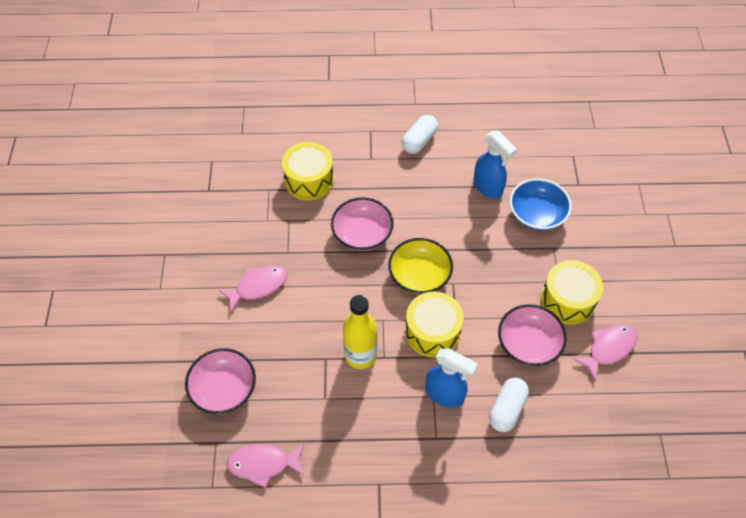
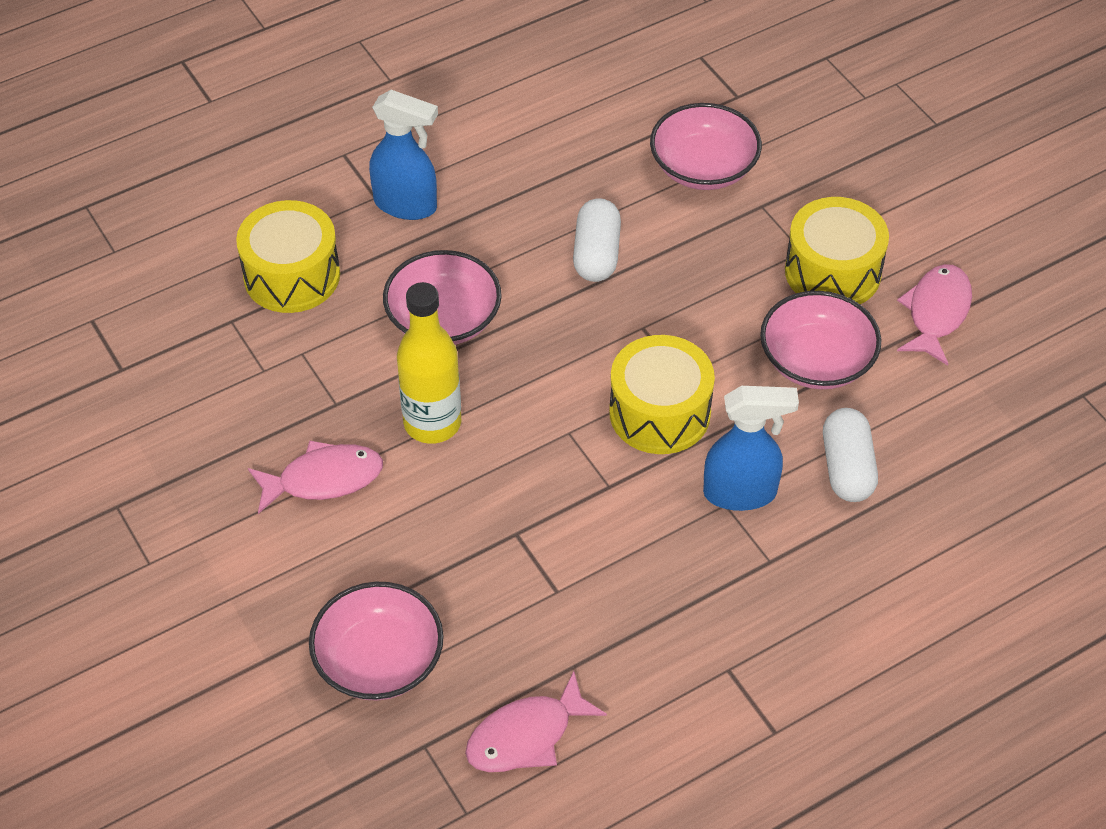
camera: 30 degrees left, 5 degrees down
pink fish [219,266,287,312] -> pink fish turned 45 degrees clockwise [248,440,383,514]
yellow bottle [343,295,377,369] -> yellow bottle moved to [397,282,461,444]
yellow bowl [388,238,453,294] -> none
white capsule [402,115,438,154] -> white capsule moved to [573,198,621,282]
blue spray bottle [474,131,517,199] -> blue spray bottle moved to [369,90,438,220]
blue bowl [510,178,572,231] -> pink bowl [650,103,762,190]

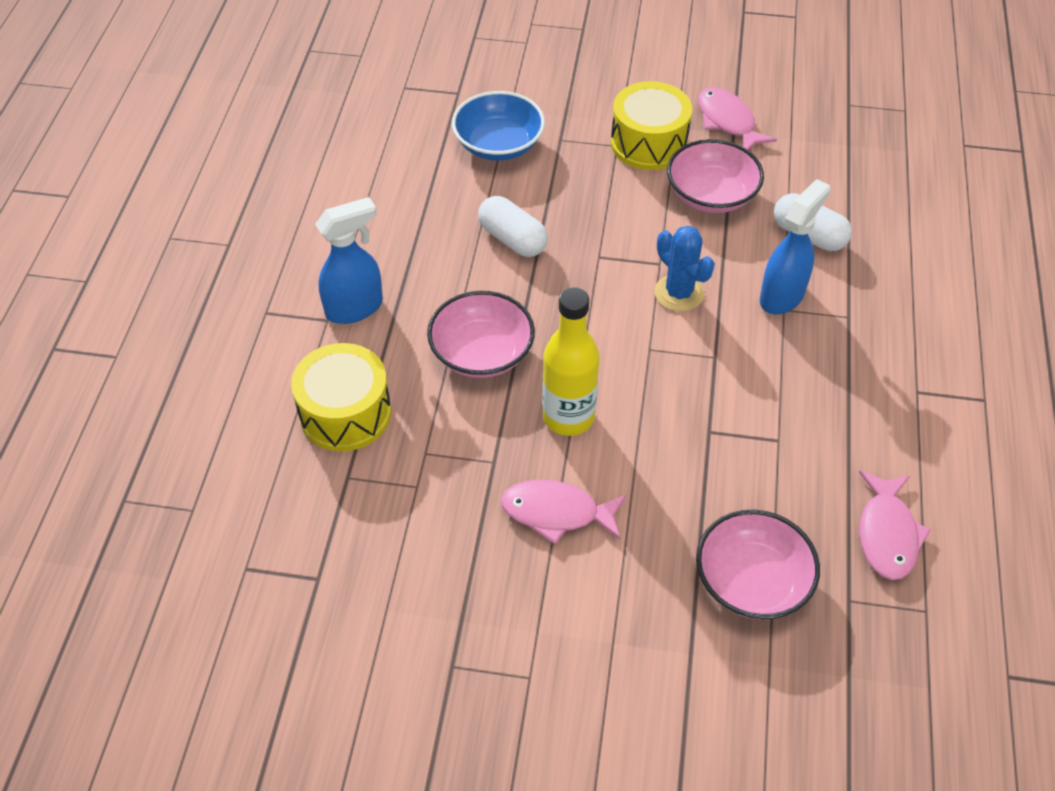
camera: 50 degrees left, 0 degrees up
pink fish [248,440,383,514] -> pink fish turned 105 degrees counterclockwise [501,479,626,545]
yellow drum [609,335,715,454] -> blue cactus [654,226,715,312]
pink bowl [650,103,762,190] -> blue bowl [452,91,545,161]

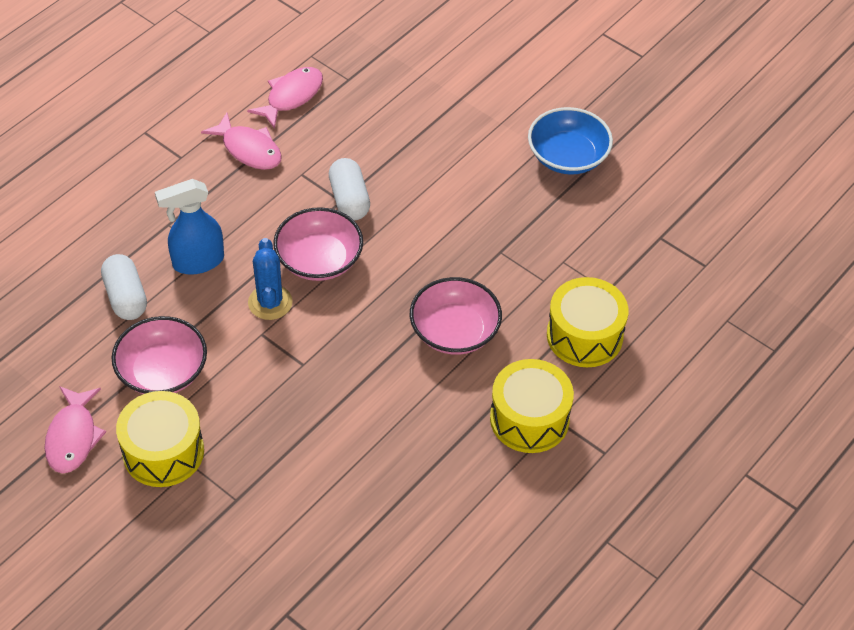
camera: 150 degrees left, 0 degrees up
blue spray bottle [315,197,383,324] -> yellow drum [490,359,574,453]
blue bowl [452,91,545,161] -> blue bowl moved to [528,107,613,175]
white capsule [478,196,548,257] -> white capsule moved to [329,158,370,220]
pink fish [501,479,626,545] -> pink fish moved to [201,112,282,170]
yellow bottle [542,287,599,436] -> none
pink bowl [696,510,820,619] -> pink bowl moved to [273,207,363,281]

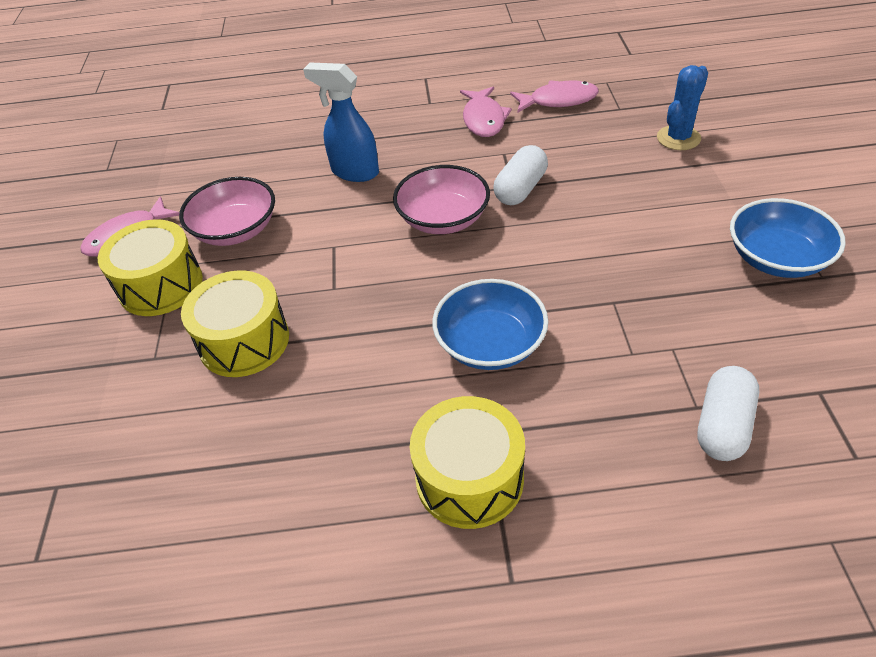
camera: 50 degrees right, 5 degrees down
white capsule [101,254,147,320] -> white capsule moved to [697,366,759,461]
blue cactus [248,238,293,320] -> blue cactus moved to [657,65,708,150]
pink bowl [410,277,502,355] -> blue bowl [432,279,548,370]
yellow drum [547,277,629,367] -> yellow drum moved to [181,271,289,377]

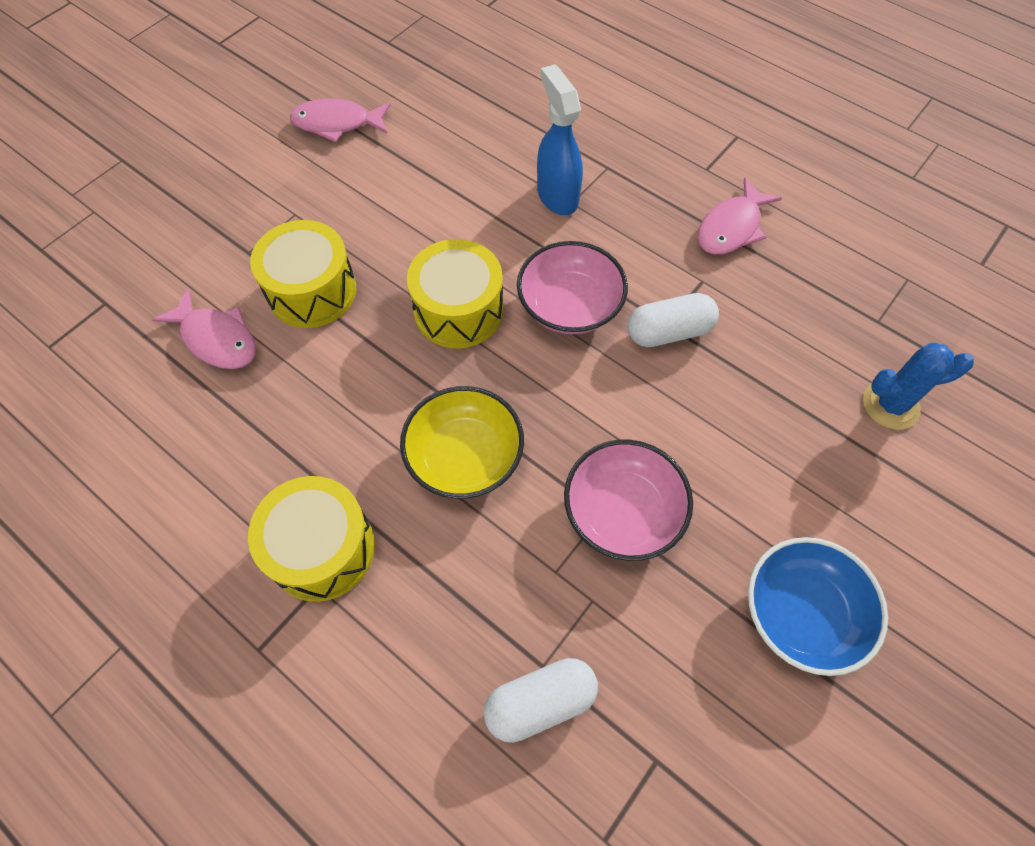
camera: 40 degrees right, 15 degrees up
yellow drum [98,219,203,316] -> yellow drum moved to [407,239,504,348]
pink bowl [179,177,275,246] -> pink bowl moved to [564,440,693,561]
blue bowl [432,279,548,370] -> yellow bowl [400,386,524,499]
pink fish [510,80,599,113] -> pink fish moved to [152,289,256,369]

